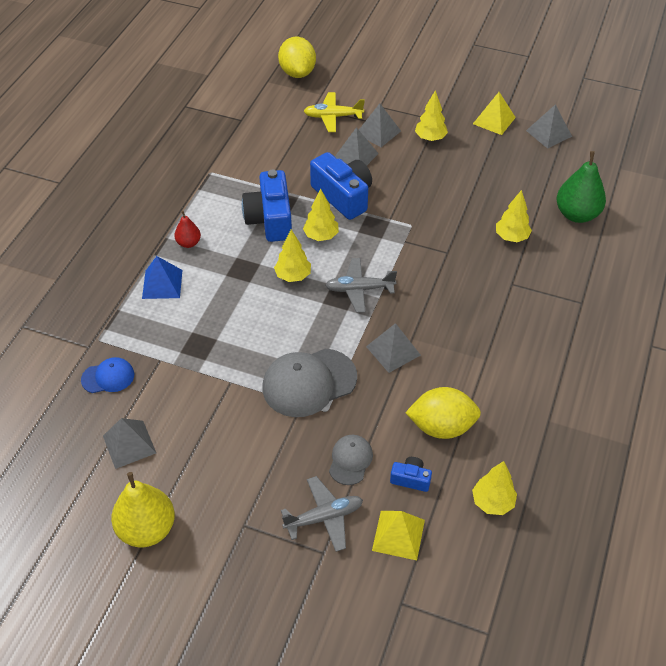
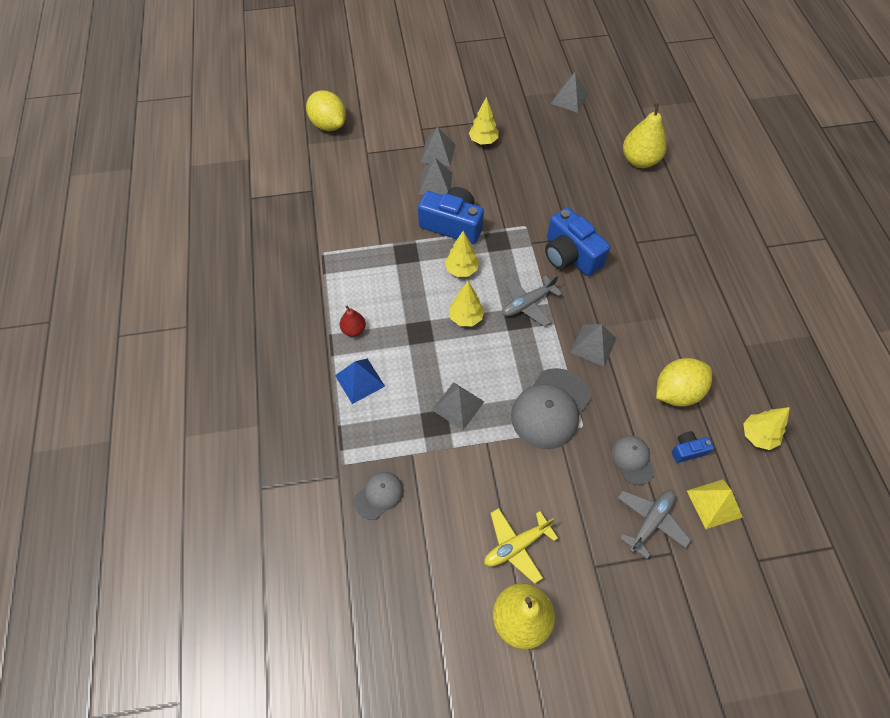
camera: 30 degrees left, 10 degrees up
blue cap [81,357,134,393] -> grey cap [354,472,404,520]
grey pyramid [103,418,156,469] -> grey pyramid moved to [432,382,484,430]
blue camera [242,170,292,242] -> blue camera moved to [545,207,610,276]
yellow plane [304,92,365,132] -> yellow plane moved to [484,508,558,584]
yellow pyramid [473,92,516,135] -> none
yellow tree [496,190,532,242] -> none
green pear [556,151,606,223] -> yellow pear [623,102,667,168]

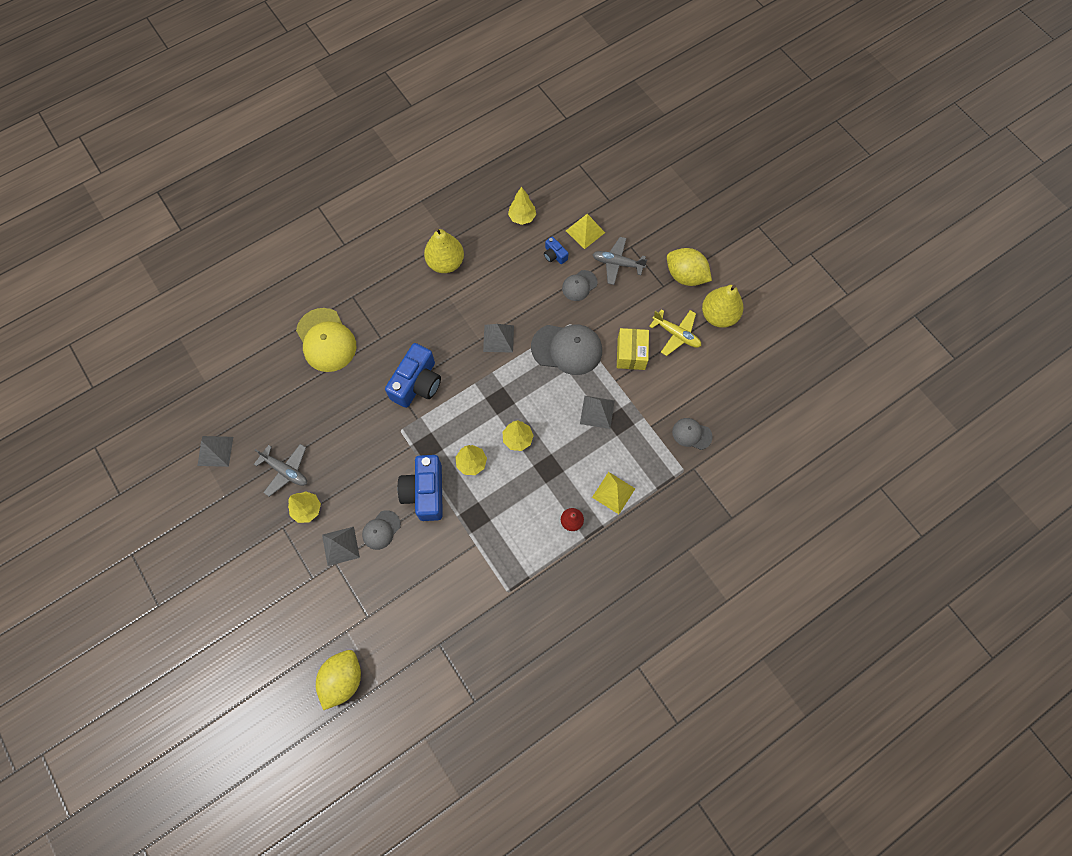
camera: 115 degrees left, 10 degrees up
blue pyramid [335,358,385,404] -> yellow pyramid [592,472,635,514]
grey pyramid [419,158,452,195] -> grey cap [362,510,401,550]
grey plane [502,275,562,326] -> grey plane moved to [254,444,307,497]
yellow pear [623,102,667,168] -> yellow pear moved to [424,228,464,273]
yellow lemon [656,358,712,407] -> yellow lemon moved to [667,248,712,286]
none -> yellow cap [296,308,356,372]
none -> yellow box [617,328,649,370]

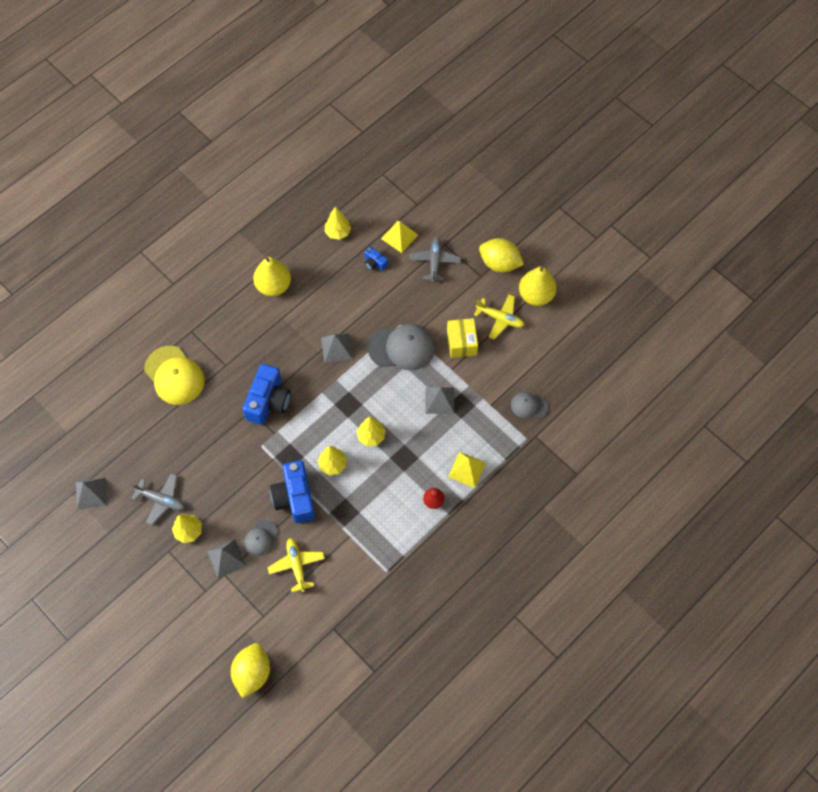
camera: 10 degrees left, 5 degrees down
grey cap [562,270,597,301] -> none
grey plane [592,237,647,285] -> grey plane turned 90 degrees clockwise [409,237,461,283]
none -> yellow plane [267,538,325,592]

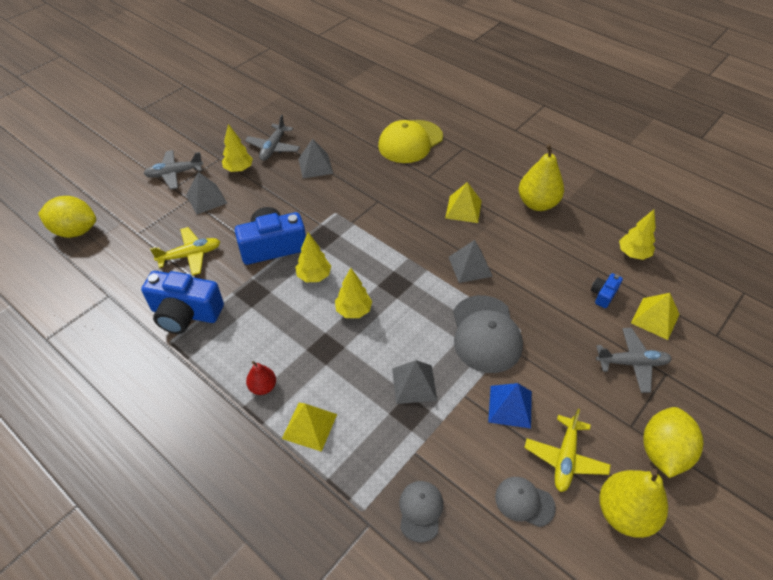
camera: 85 degrees right, 15 degrees down
grey pyramid [76,478,107,510] -> grey pyramid moved to [298,139,333,179]
blue camera [242,364,291,425] -> blue camera moved to [141,271,224,334]
grey cap [244,519,278,556] -> grey cap moved to [495,477,556,527]
yellow box [447,318,478,358] -> blue pyramid [488,383,532,428]
none -> grey plane [143,150,203,190]
none -> yellow pyramid [445,182,482,223]

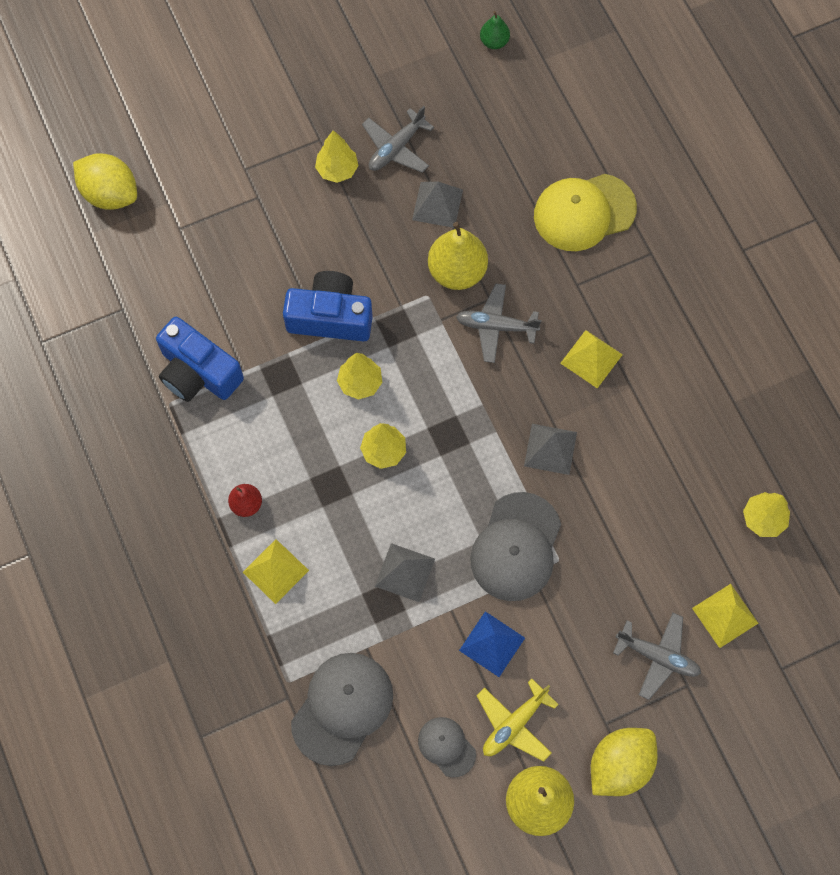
camera: 25 degrees right, 20 degrees up
grey plane [143,150,203,190] -> grey plane moved to [456,284,542,363]
yellow plane [150,227,220,276] -> none
grey pyramid [186,172,227,214] -> none
grey cap [399,481,443,543] -> grey cap [291,653,393,766], size x1.84
yellow pear [519,144,564,211] -> yellow pear moved to [428,222,488,290]
blue camera [591,273,623,308] -> none
none -> green pear [480,11,510,49]

